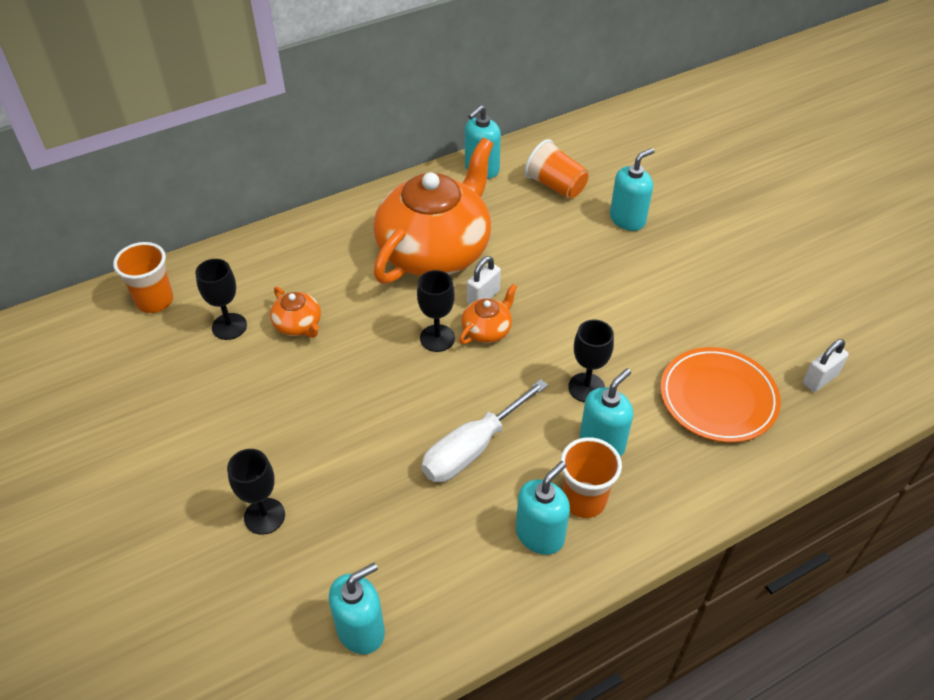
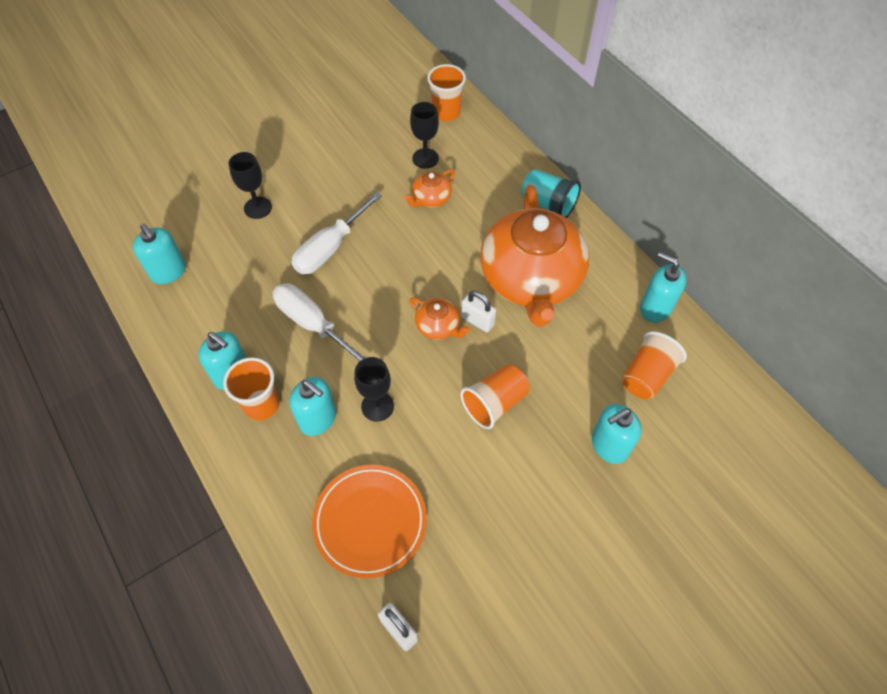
camera: 85 degrees right, 10 degrees up
orange teapot [374,138,493,284] -> orange teapot turned 60 degrees clockwise [480,185,589,327]
black goblet [417,270,455,352] -> none
turquoise soap dispenser [610,148,655,231] -> turquoise soap dispenser turned 105 degrees clockwise [592,404,642,464]
none -> white screwdriver [291,192,382,274]
none -> orange cup [460,364,529,429]
none -> turquoise cup [521,169,581,218]

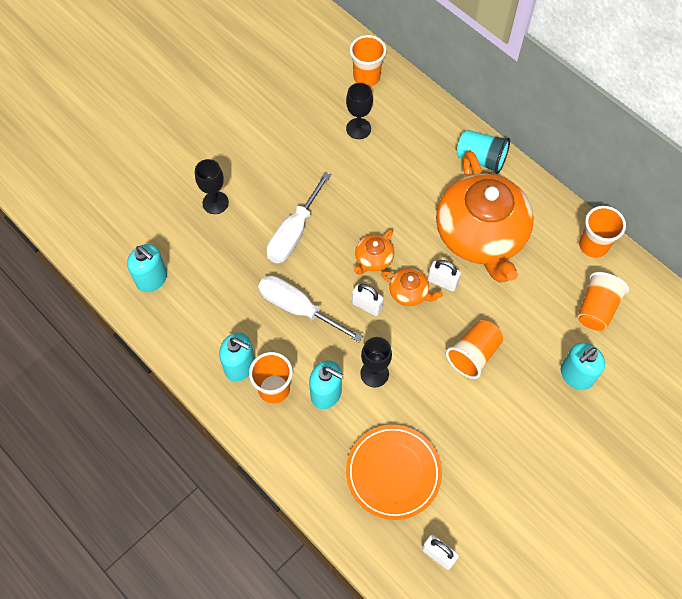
camera: 10 degrees left, 5 degrees up
orange teapot [404,169,455,208] -> orange teapot moved to [353,229,394,275]
turquoise soap dispenser [640,252,687,322] -> orange cup [579,206,626,258]
none -> white padlock [352,284,384,316]

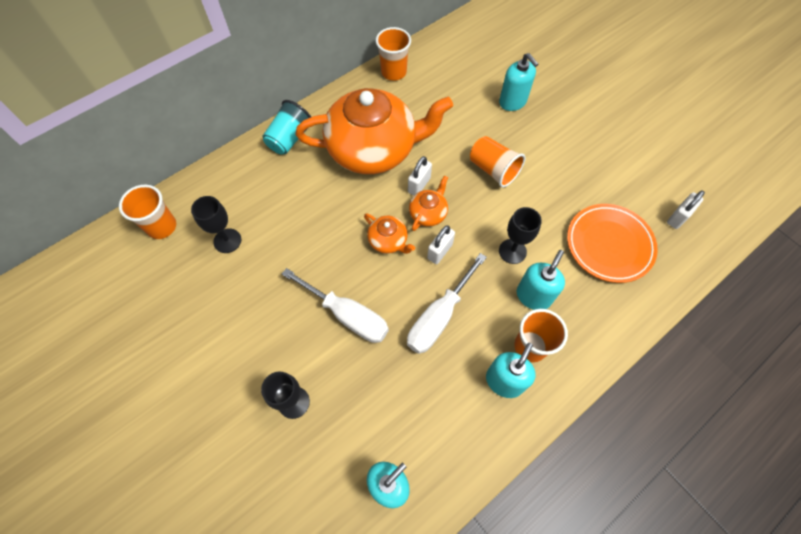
camera: 85 degrees left, 0 degrees up
orange cup [577,272,629,331] -> none

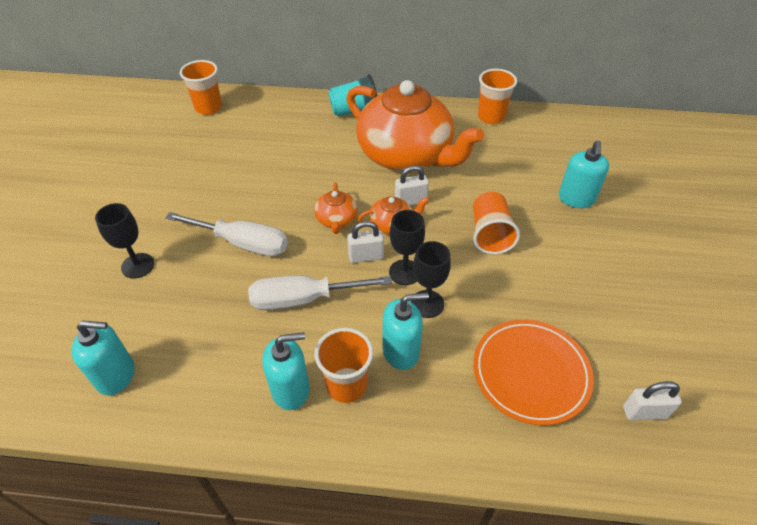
camera: 45 degrees right, 15 degrees down
black goblet [191,196,241,253] -> black goblet moved to [389,210,425,285]
white screwdriver [282,268,389,343] -> white screwdriver turned 60 degrees counterclockwise [165,212,288,256]

